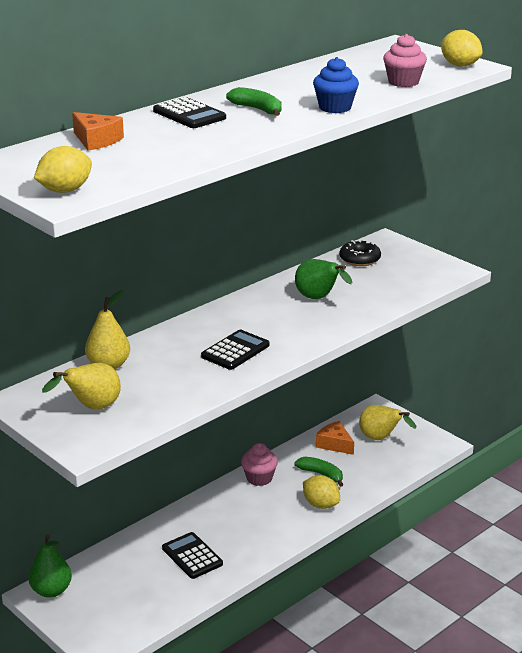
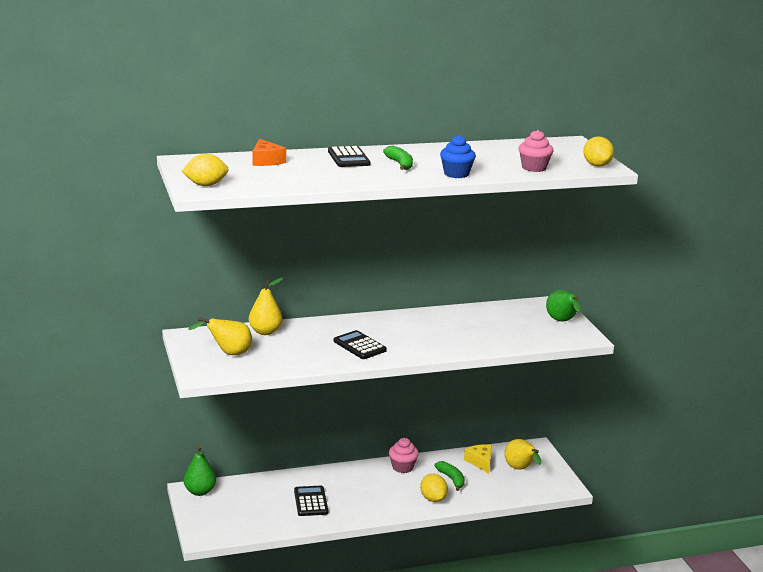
camera: 25 degrees right, 5 degrees down
black calculator [201,330,269,370] -> black calculator turned 105 degrees counterclockwise [334,330,387,359]
green pear [295,259,352,299] -> green pear moved to [546,290,581,322]
orange cheese [316,421,354,455] -> yellow cheese [464,444,492,473]
black donut [339,240,381,266] -> none

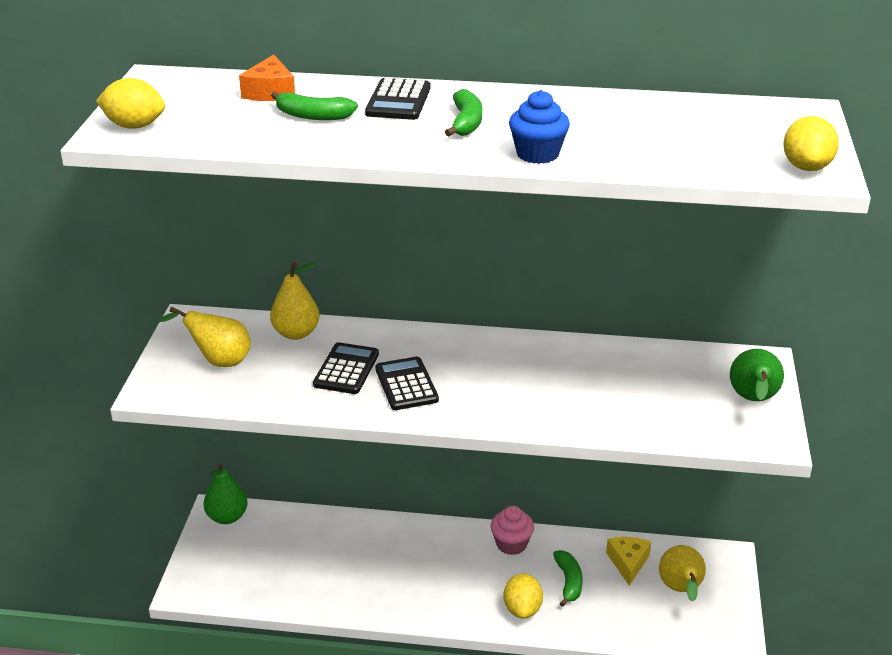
camera: 25 degrees right, 10 degrees up
black calculator [294,486,328,516] -> black calculator moved to [313,342,379,394]
pink cupcake [519,130,554,172] -> none
none -> green banana [271,92,358,120]

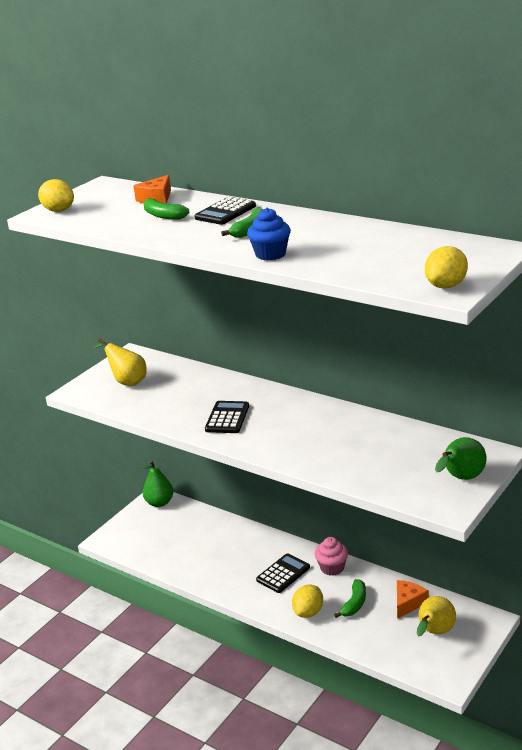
camera: 30 degrees right, 5 degrees down
yellow pear [270,262,320,340] -> none
black calculator [313,342,379,394] -> black calculator moved to [256,553,310,593]
yellow cheese [606,537,651,586] -> orange cheese [397,580,429,619]

